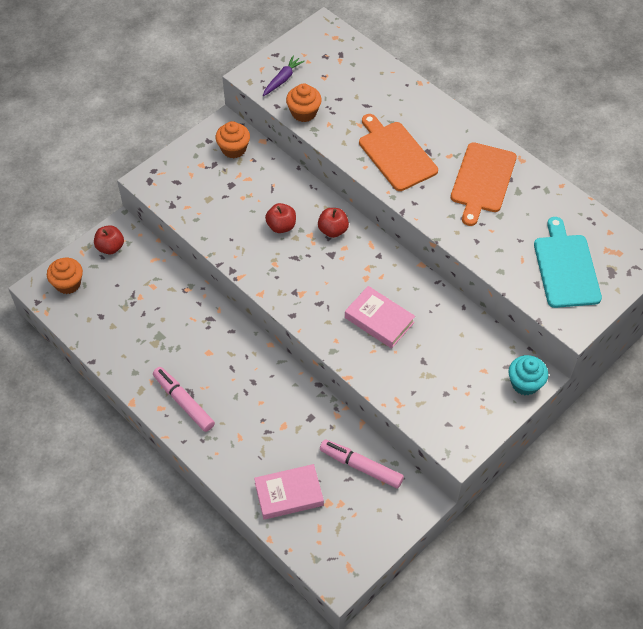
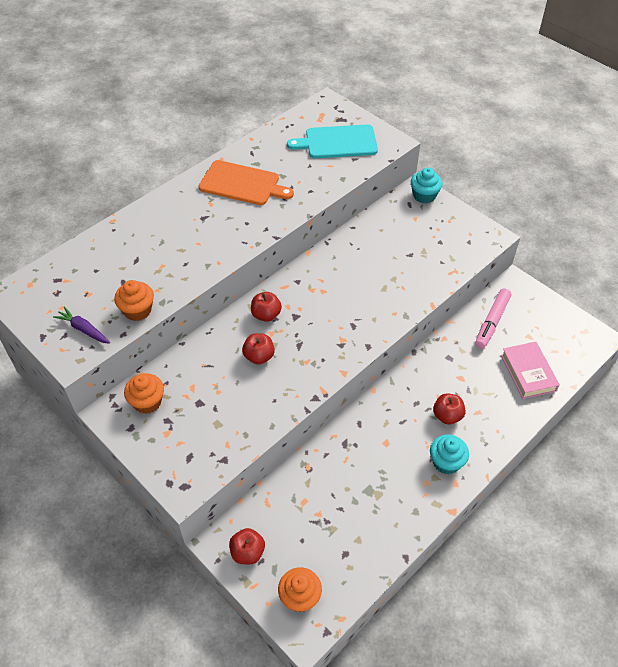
camera: 90 degrees left, 5 degrees down
pink marker [153,367,215,432] -> turquoise cupcake [430,435,469,475]
pink book [345,286,415,349] -> none
orange cutting board [359,114,438,191] -> none
none -> red apple [433,393,465,424]

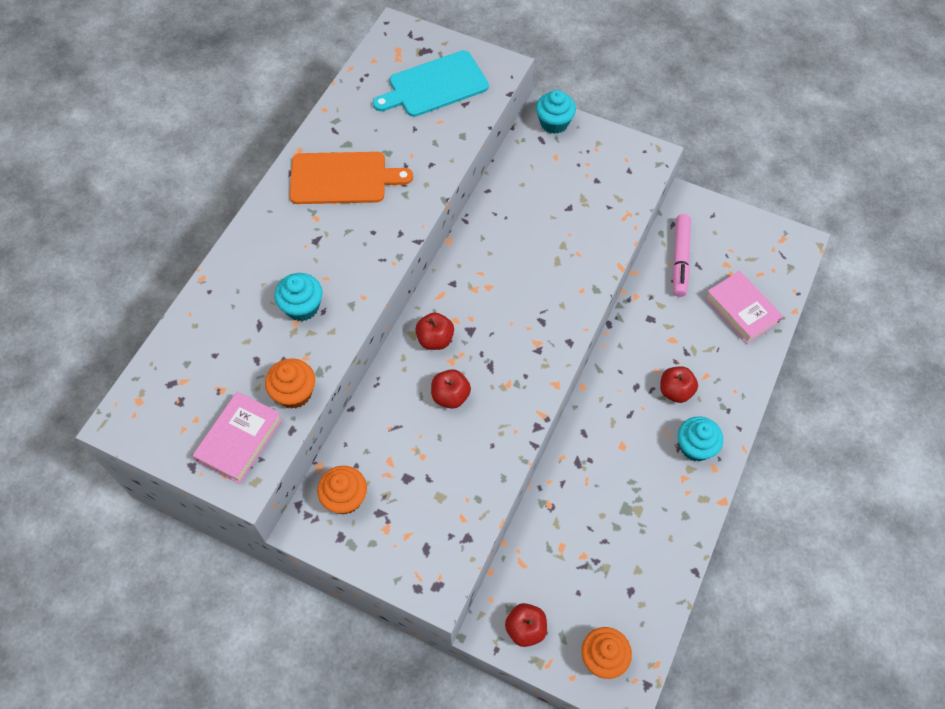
camera: 20 degrees left, 10 degrees up
purple carrot [53,307,110,344] -> pink book [193,392,283,484]
none -> turquoise cupcake [274,273,322,321]

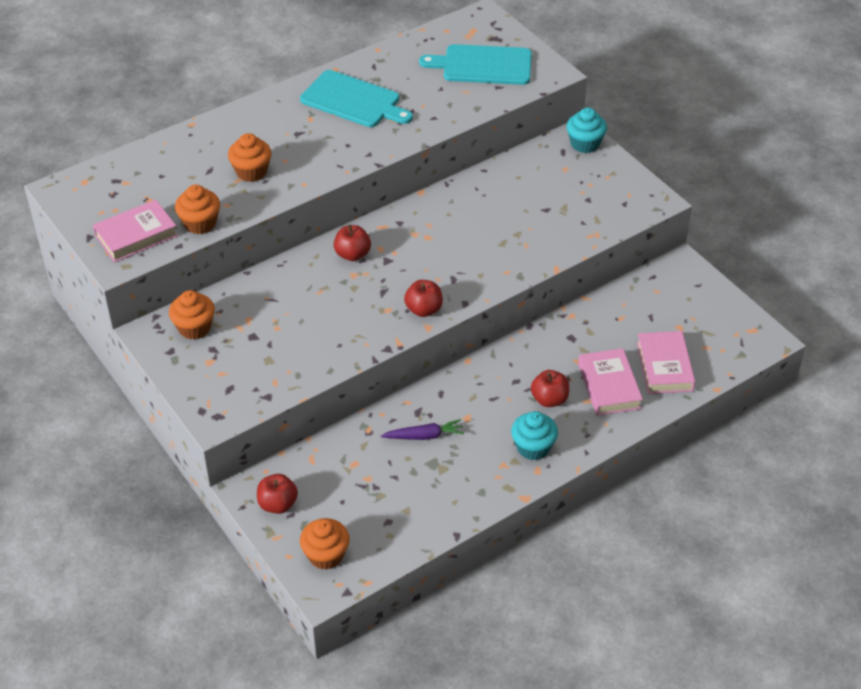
camera: 30 degrees right, 15 degrees down
turquoise cupcake [274,273,322,321] -> orange cupcake [228,133,272,182]
orange cutting board [289,152,413,204] -> turquoise cutting board [300,70,413,127]
red apple [431,369,471,409] -> red apple moved to [404,280,443,317]
pink marker [673,214,691,297] -> none
none -> purple carrot [381,419,464,440]
none -> pink book [578,348,643,416]

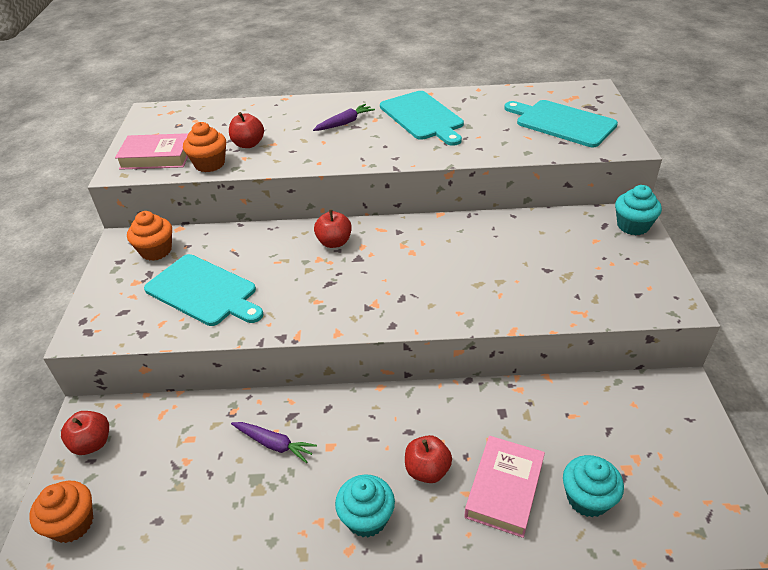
camera: 35 degrees right, 5 degrees down
orange cupcake [228,133,272,182] -> none
red apple [404,280,443,317] -> red apple moved to [229,112,264,148]
pink book [637,331,695,394] -> turquoise cupcake [563,455,624,517]
none -> turquoise cutting board [144,254,263,326]
none -> purple carrot [313,104,375,131]

